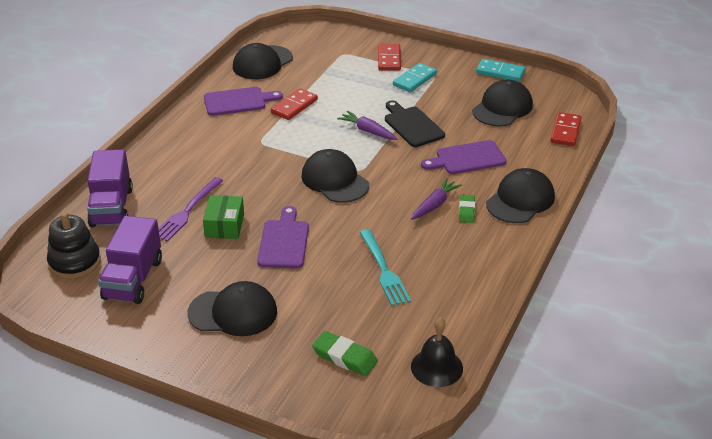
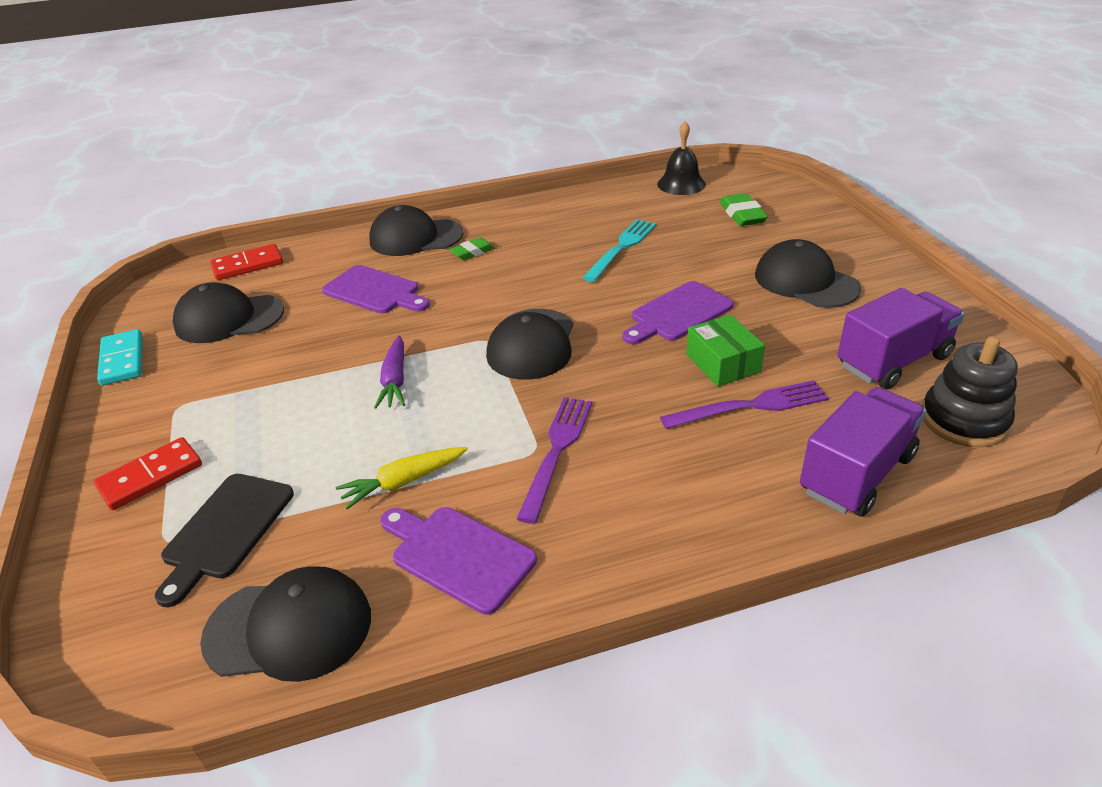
camera: 130 degrees left, 0 degrees up
green box [203,195,244,239] -> green box turned 75 degrees counterclockwise [686,315,765,387]
red domino [271,88,318,120] -> yellow carrot [336,447,468,509]
black cutting board [385,100,445,147] -> black cutting board moved to [155,474,294,607]
turquoise domino [393,63,437,92] -> none
purple carrot [411,178,462,220] -> none
none -> purple fork [516,397,592,524]

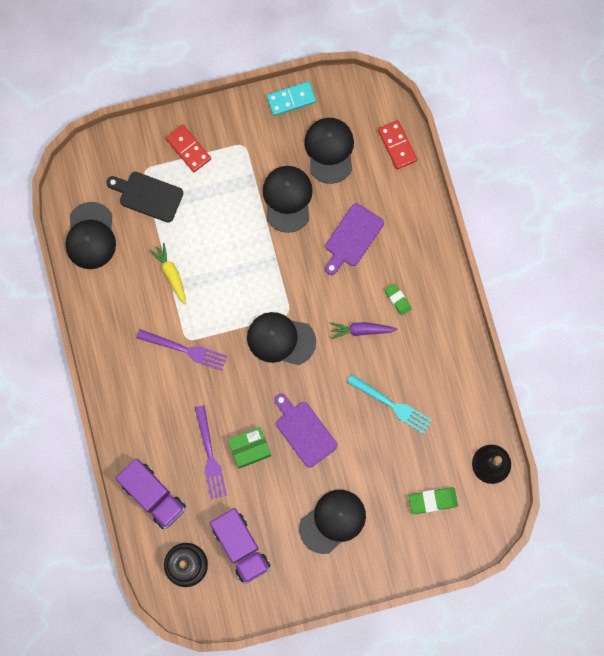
camera: 90 degrees right, 40 degrees up
black cap [369,205,464,256] -> black cap moved to [263,166,313,233]
purple carrot [374,336,405,409] -> purple carrot moved to [330,322,398,339]
purple cutting board [380,507,537,615] -> none

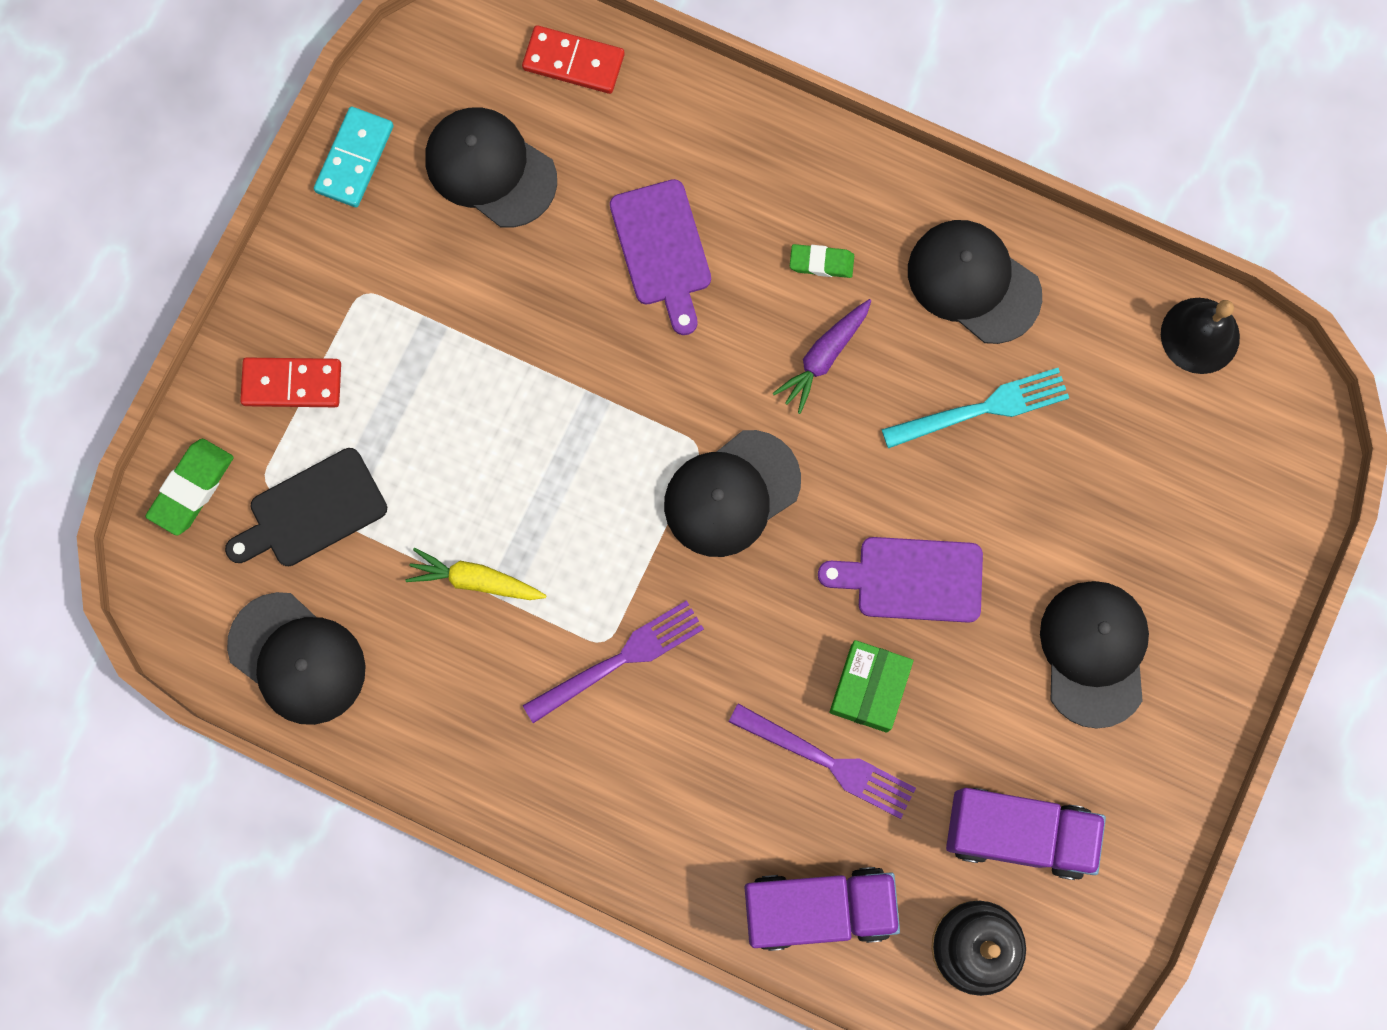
camera: 50 degrees left, 0 degrees up
black cap [263,166,313,233] -> black cap moved to [908,220,1042,344]
green eraser [409,487,458,514] -> green eraser moved to [146,439,233,535]

